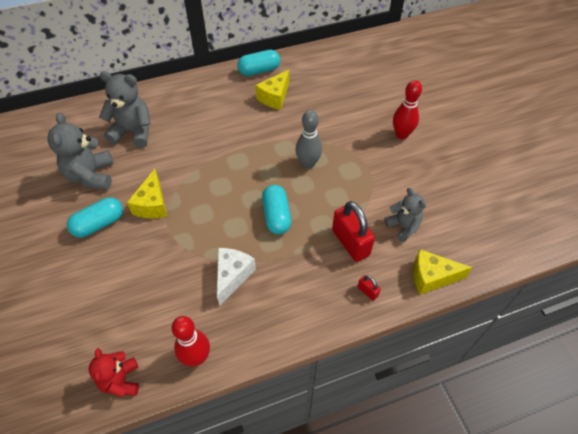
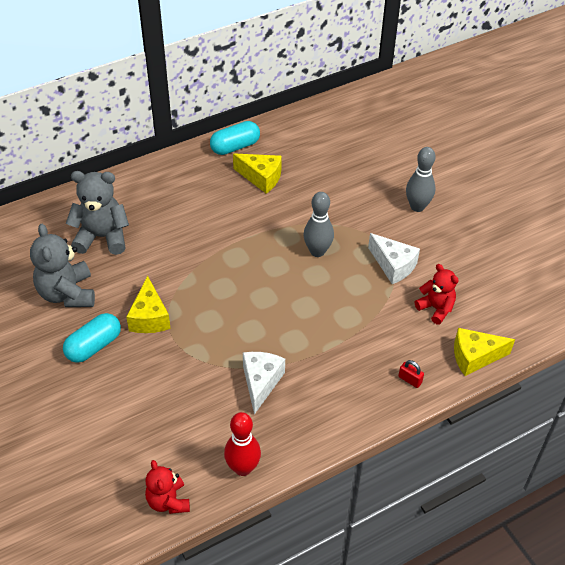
camera: 10 degrees left, 5 degrees down
yellow cheese [255,70,289,110] -> yellow cheese turned 90 degrees counterclockwise [233,153,282,194]
turquoise capsule [262,185,291,234] -> none
red padlock [332,201,375,262] -> none
grey teddy bear [384,188,426,242] -> red teddy bear [415,264,459,325]
red bowling pin [393,80,422,139] -> grey bowling pin [406,147,436,212]
none -> white cheese [368,233,420,284]

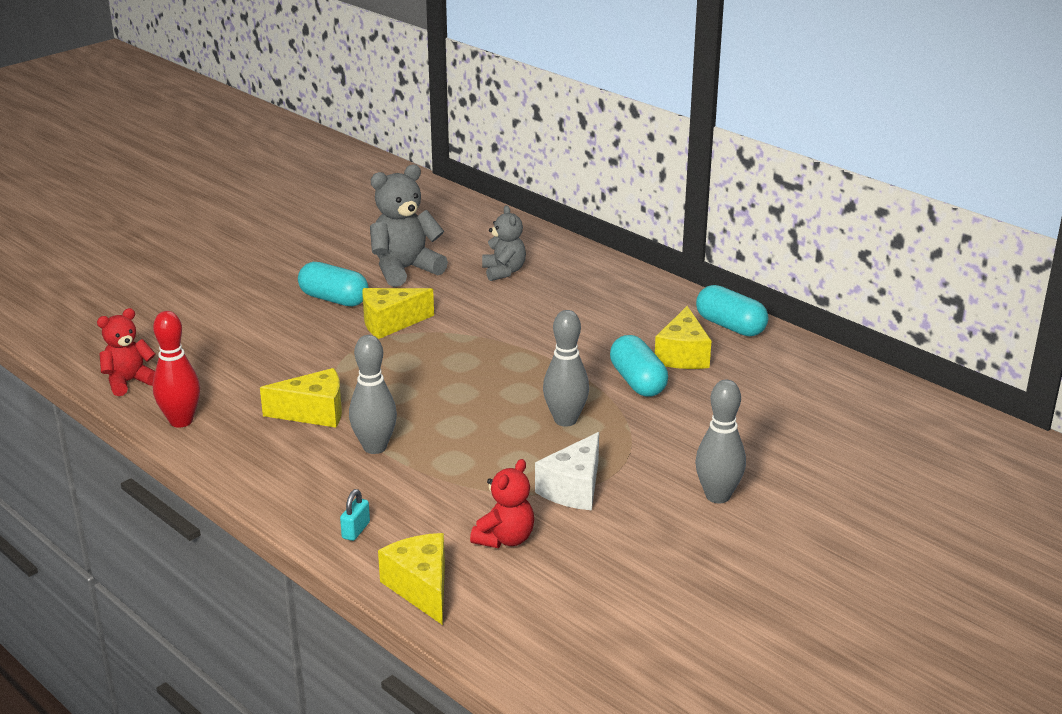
camera: 75 degrees right, 20 degrees down
grey teddy bear [66,171,129,255] -> grey teddy bear [482,205,526,281], size x0.63
white cheese [243,352,285,414] -> yellow cheese [260,368,342,427]
red padlock [398,360,424,388] -> turquoise padlock [340,489,370,541]
none -> grey bowling pin [349,335,397,454]
none -> turquoise capsule [610,335,668,397]

